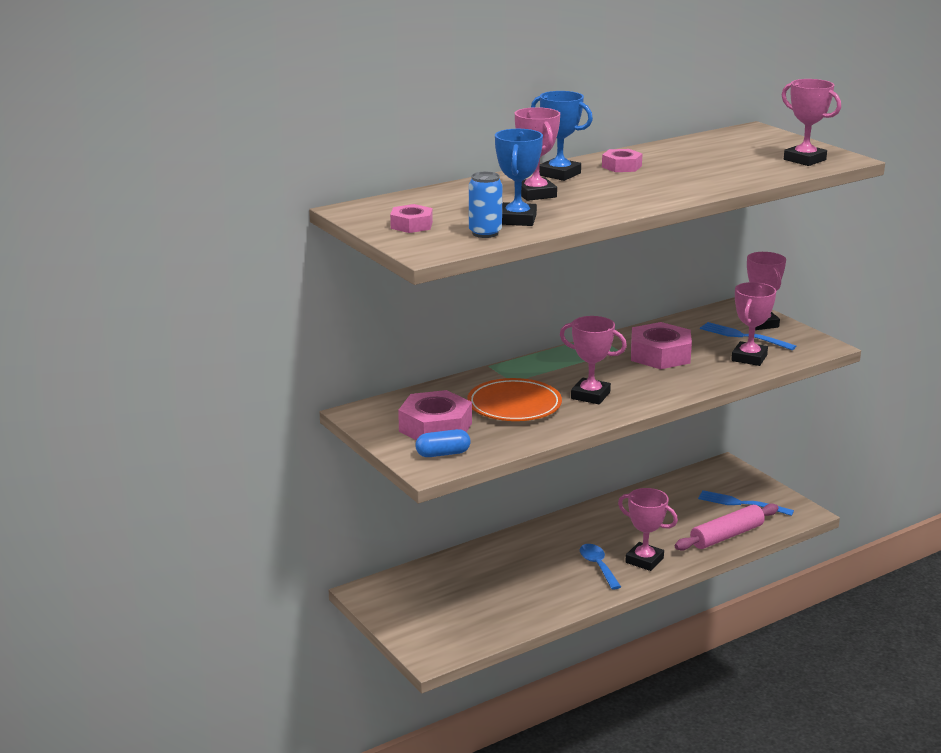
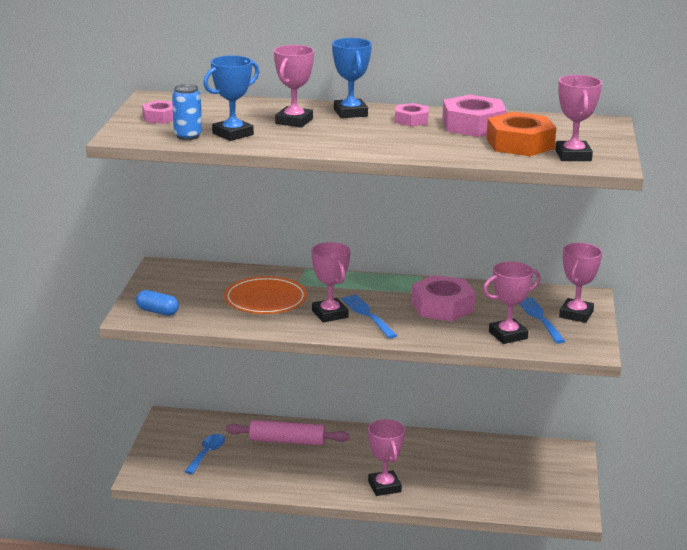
camera: 40 degrees right, 0 degrees up
pink nut [398,390,472,440] -> pink nut moved to [442,95,507,137]
blue spoon [580,544,621,590] -> blue spoon moved to [184,434,225,474]
pink rolling pin [675,503,779,551] -> pink rolling pin moved to [226,420,349,446]
blue fork [698,490,794,516] -> blue fork moved to [341,295,398,339]
none -> orange nut [486,112,556,156]

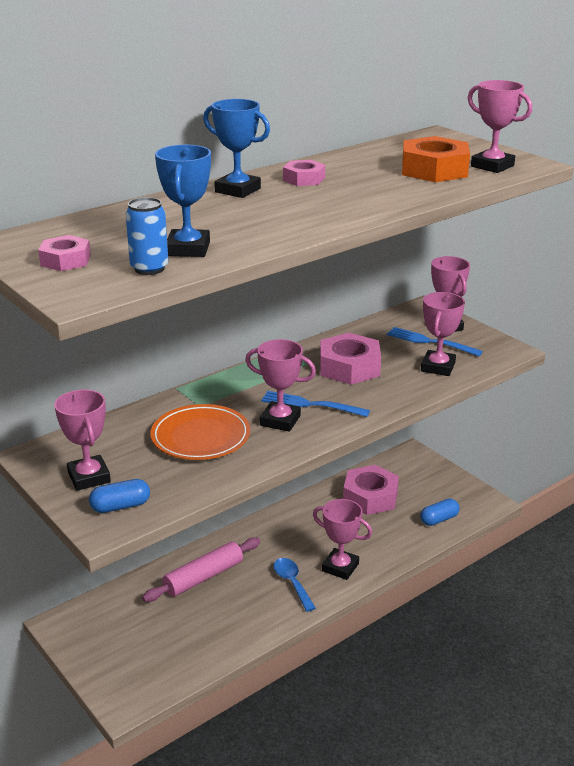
camera: 45 degrees left, 5 degrees up
blue spoon [184,434,225,474] -> blue spoon moved to [274,558,316,612]
pink trophy [274,45,314,128] -> pink trophy moved to [54,389,111,491]
pink nut [442,95,507,137] -> pink nut moved to [343,465,399,515]
none -> blue capsule [420,498,460,526]

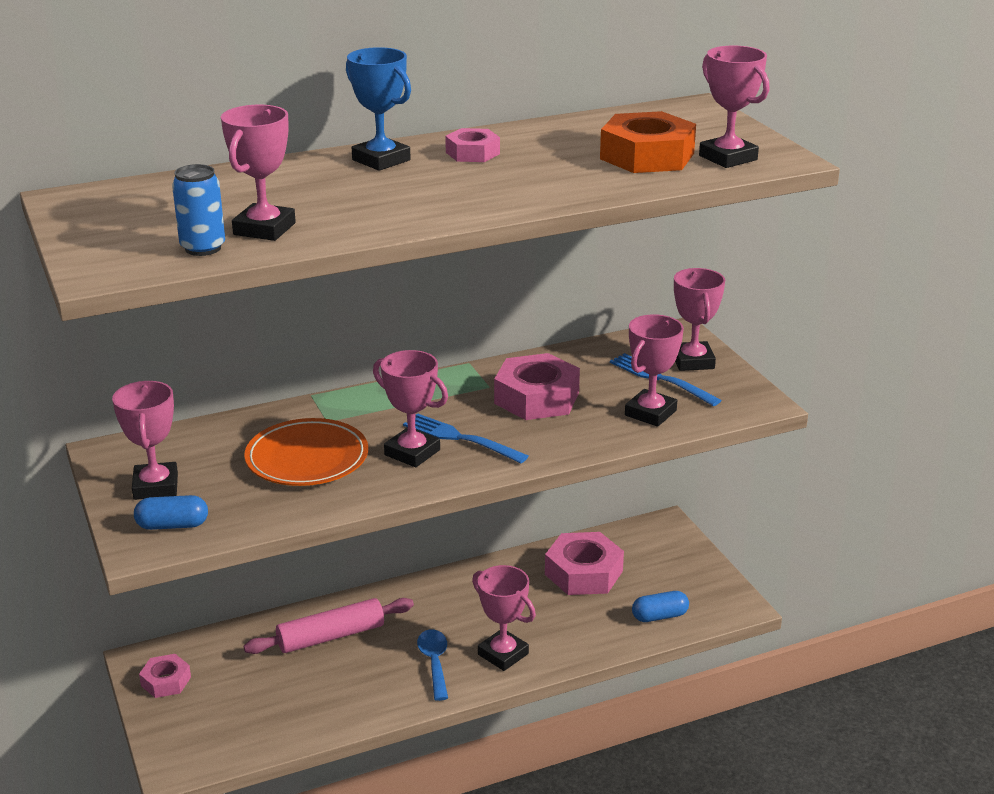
camera: 15 degrees right, 0 degrees up
pink nut [38,235,91,271] -> pink nut moved to [139,654,191,698]
blue trophy [155,145,211,257] -> pink trophy [221,105,296,241]

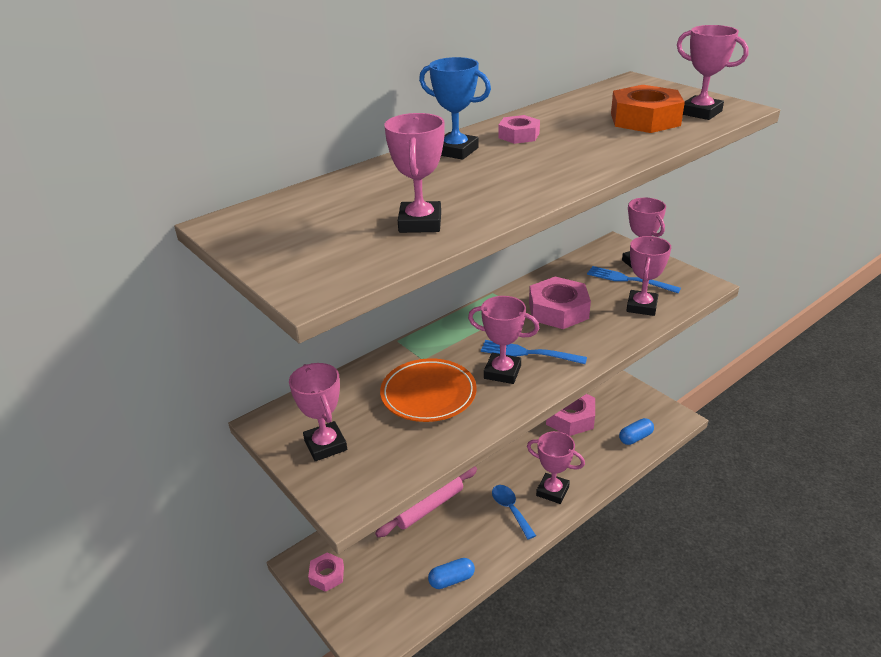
camera: 15 degrees left, 5 degrees up
blue capsule [134,495,208,530] -> blue capsule moved to [428,558,475,589]
blue can [172,164,225,256] -> none

